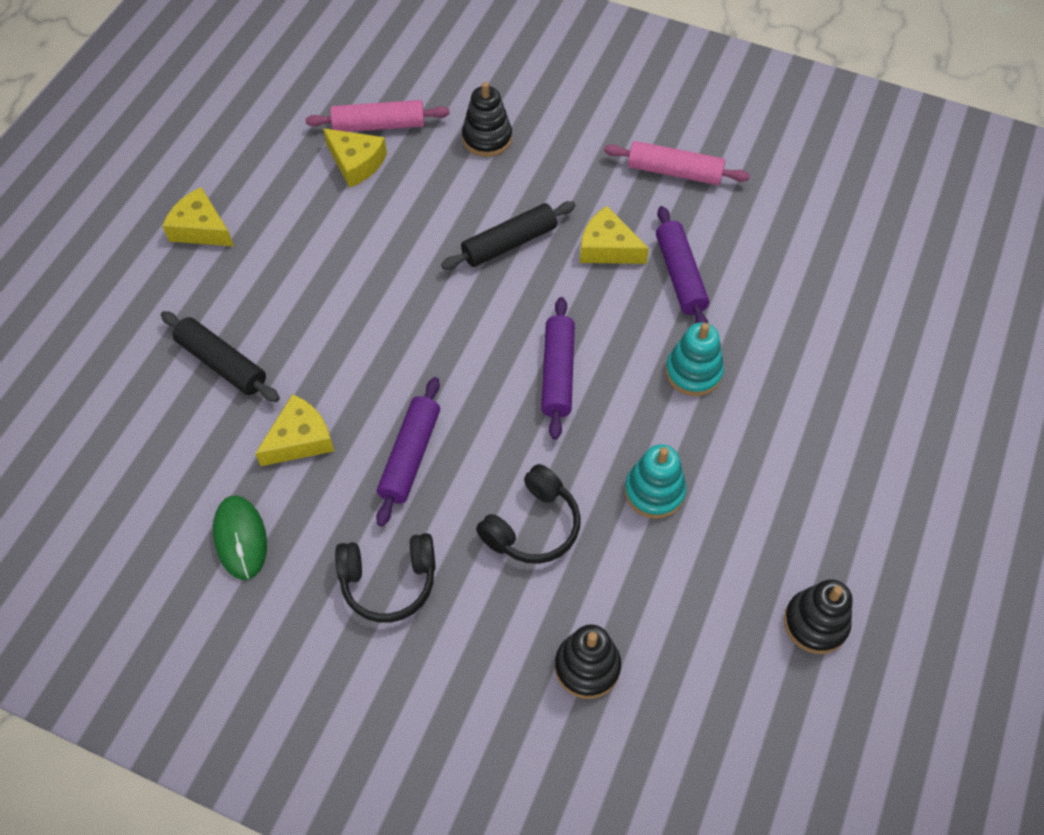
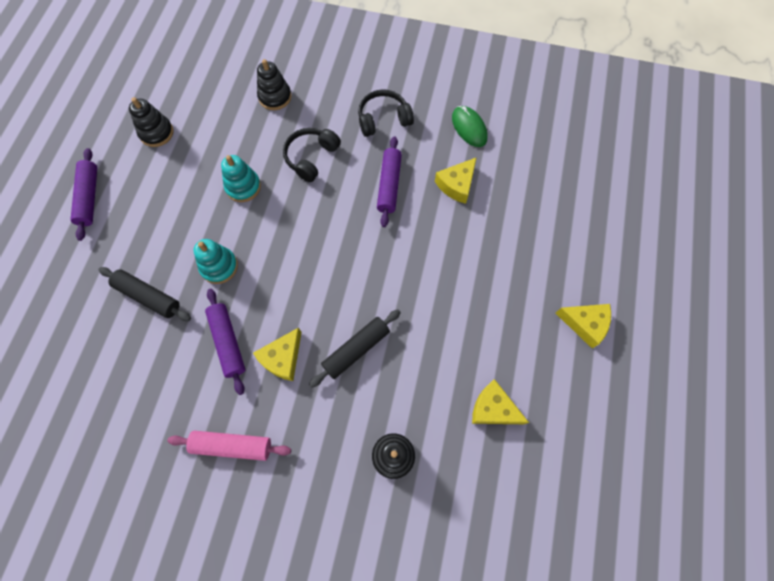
camera: 170 degrees right, 10 degrees up
black rolling pin [161,311,280,402] -> black rolling pin moved to [98,267,191,321]
pink rolling pin [305,100,450,132] -> none
purple rolling pin [541,297,575,440] -> purple rolling pin moved to [70,148,97,241]
yellow cheese [580,206,649,264] -> yellow cheese turned 105 degrees clockwise [253,328,302,381]

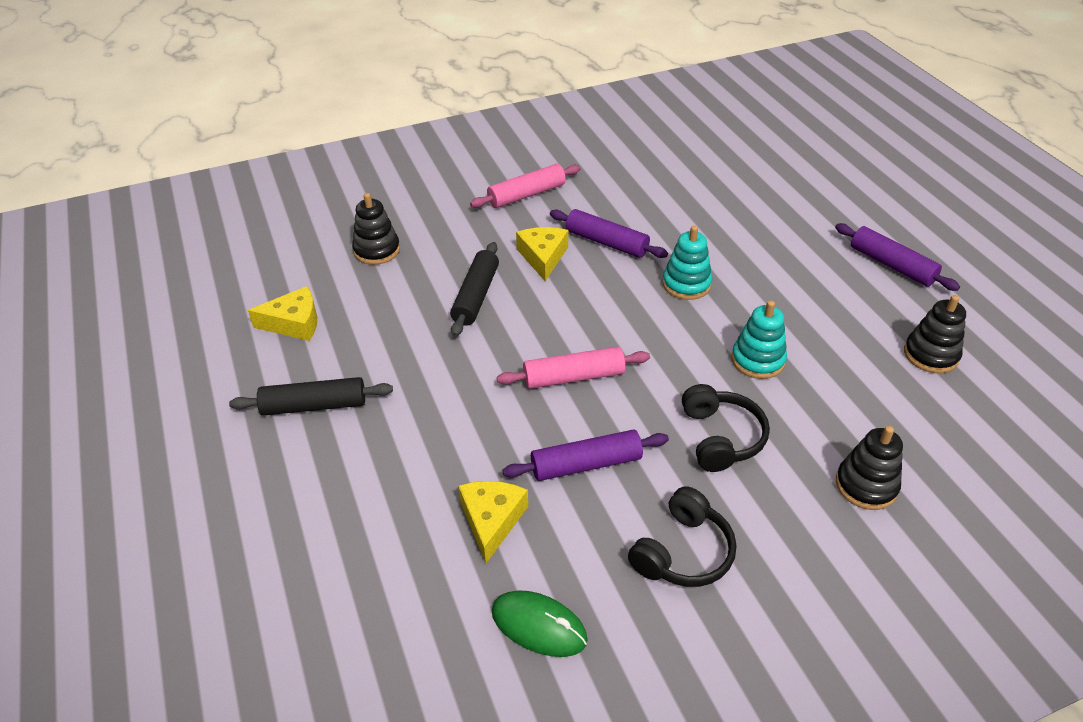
camera: 145 degrees right, 25 degrees down
black rolling pin [98,267,191,321] -> black rolling pin moved to [229,377,393,416]
purple rolling pin [377,136,402,227] -> purple rolling pin turned 75 degrees counterclockwise [503,429,669,481]
yellow cheese [556,304,611,348] -> none
none -> pink rolling pin [497,347,650,389]

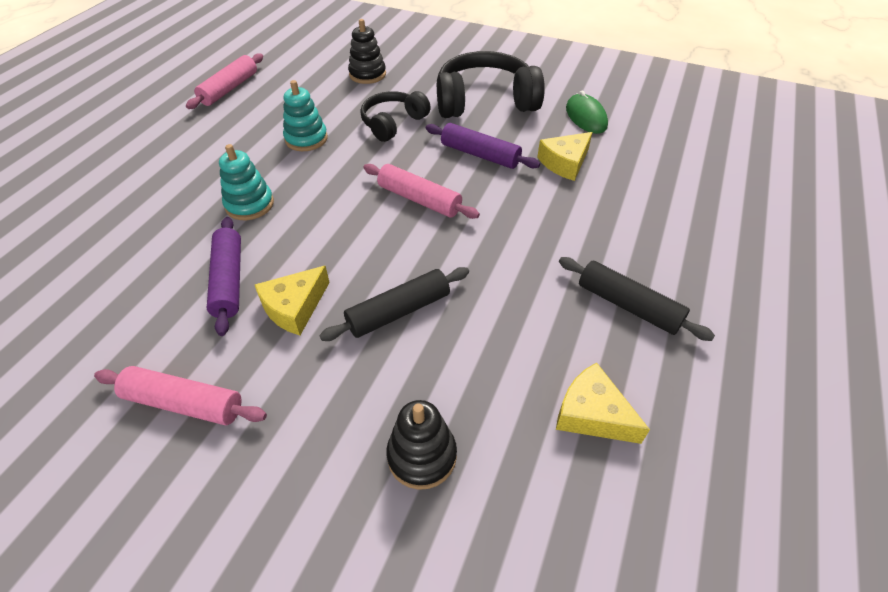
camera: 135 degrees left, 5 degrees up
black headphones [628,486,736,587] -> black headphones [437,51,545,118], size x1.64
purple rolling pin [835,223,960,291] -> none
black stacking toy [904,295,966,373] -> pink rolling pin [186,54,263,109]

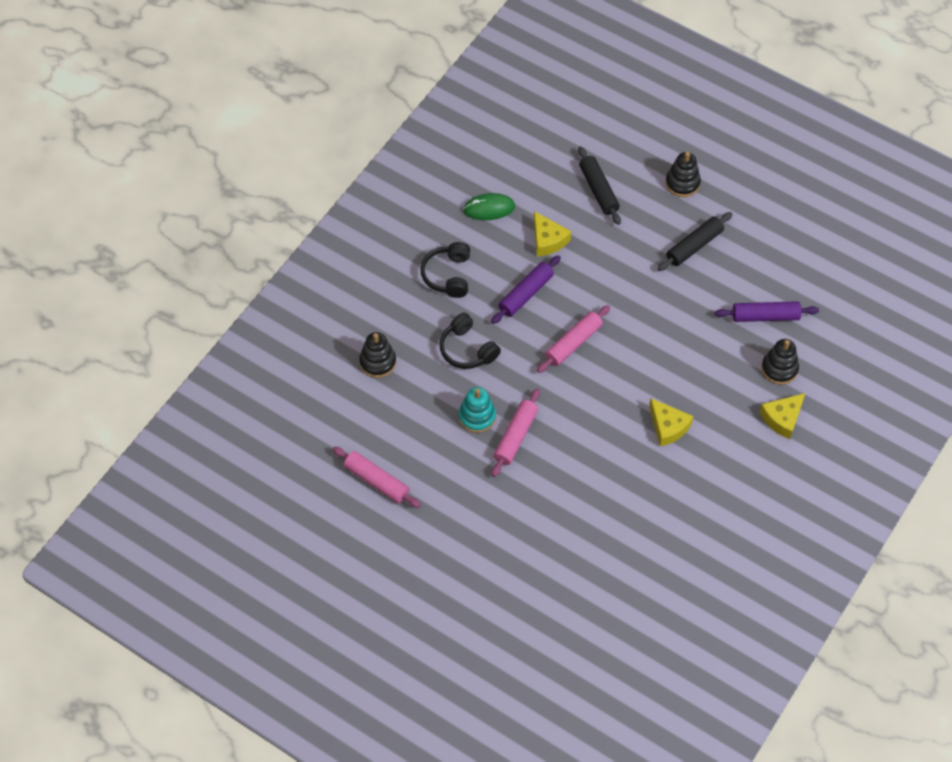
camera: 80 degrees left, 10 degrees up
pink rolling pin [94,366,267,425] -> pink rolling pin moved to [492,389,540,477]
purple rolling pin [207,217,241,336] -> purple rolling pin moved to [715,301,819,322]
turquoise stacking toy [219,144,274,220] -> none
black rolling pin [319,267,469,341] -> black rolling pin moved to [578,146,621,225]
black headphones [437,51,545,118] -> black headphones [420,242,470,298], size x0.61
yellow cheese [556,363,650,444] -> yellow cheese moved to [760,393,805,439]
none -> black stacking toy [665,152,701,197]

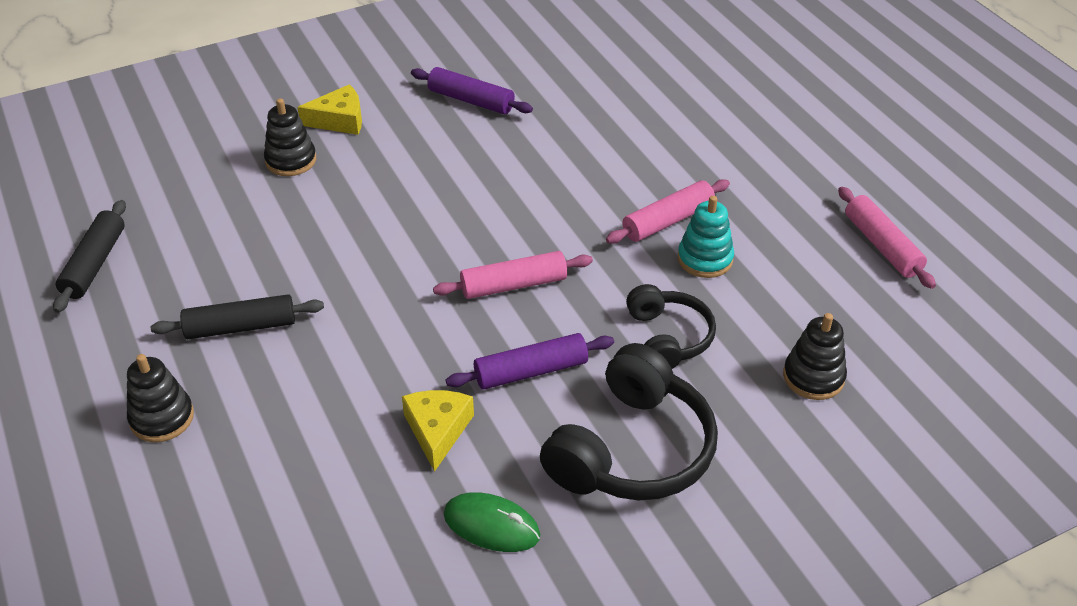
camera: 150 degrees left, 15 degrees down
black headphones [420,242,470,298] -> black headphones [540,343,718,501], size x1.64
black rolling pin [578,146,621,225] -> black rolling pin moved to [53,200,126,313]
yellow cheese [649,398,693,446] -> none
purple rolling pin [715,301,819,322] -> purple rolling pin moved to [411,67,533,114]

